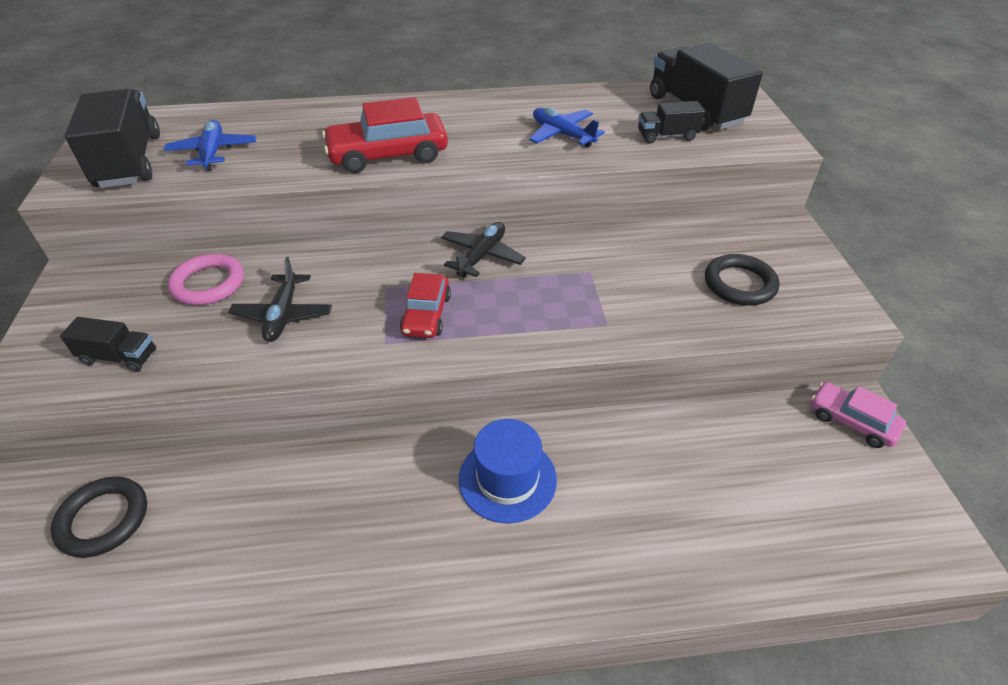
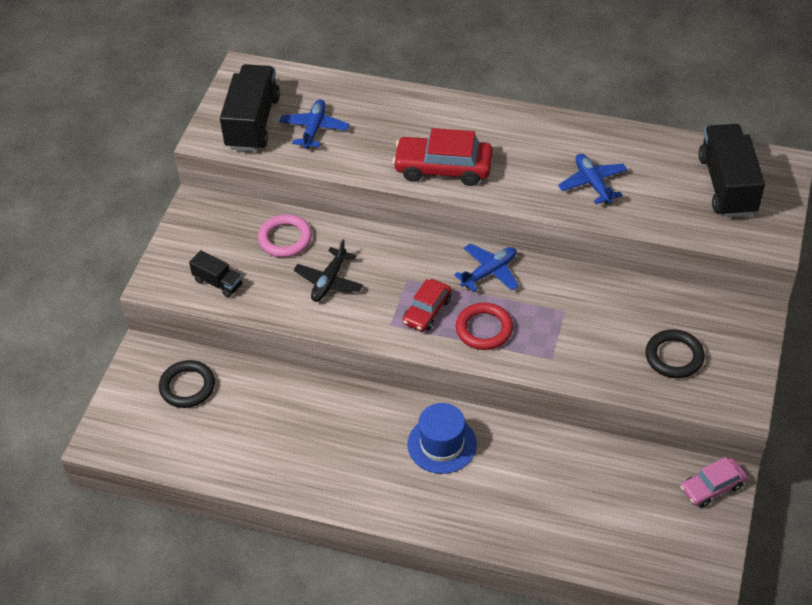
camera: 25 degrees right, 5 degrees up
black plane [441,222,526,278] -> blue plane [454,243,519,292]
black truck [638,101,705,144] -> none
pink car [811,382,906,448] -> pink car turned 90 degrees counterclockwise [680,457,747,508]
none -> red ring [456,303,513,350]

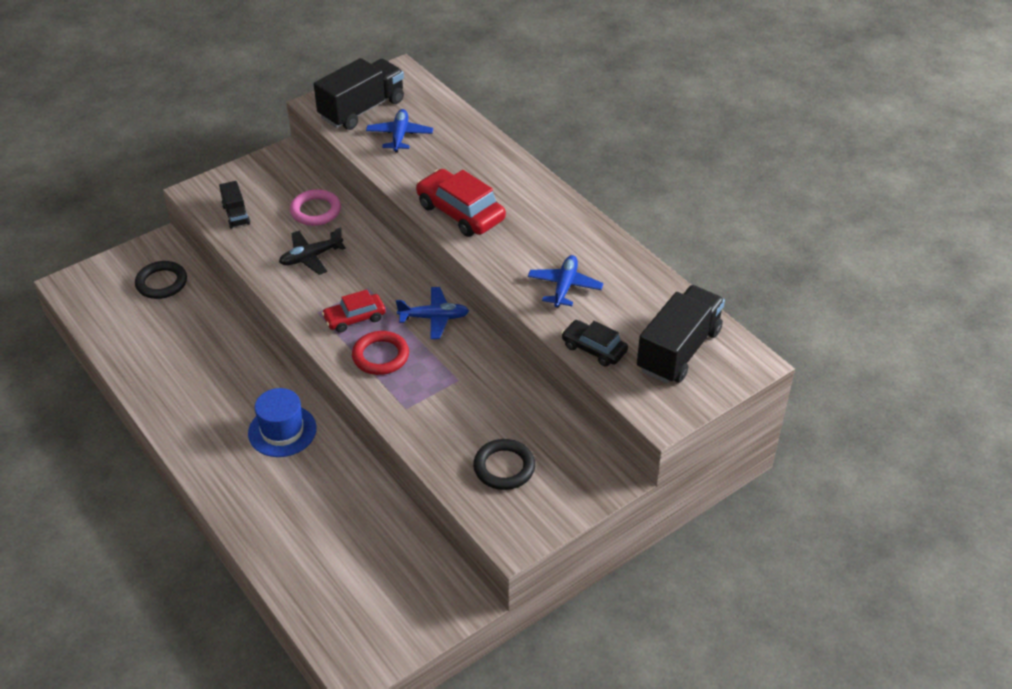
camera: 35 degrees right, 5 degrees down
blue plane [279,99,349,149] -> blue plane turned 45 degrees counterclockwise [366,109,433,153]
pink car [680,457,747,508] -> none
none -> black car [561,320,628,367]

